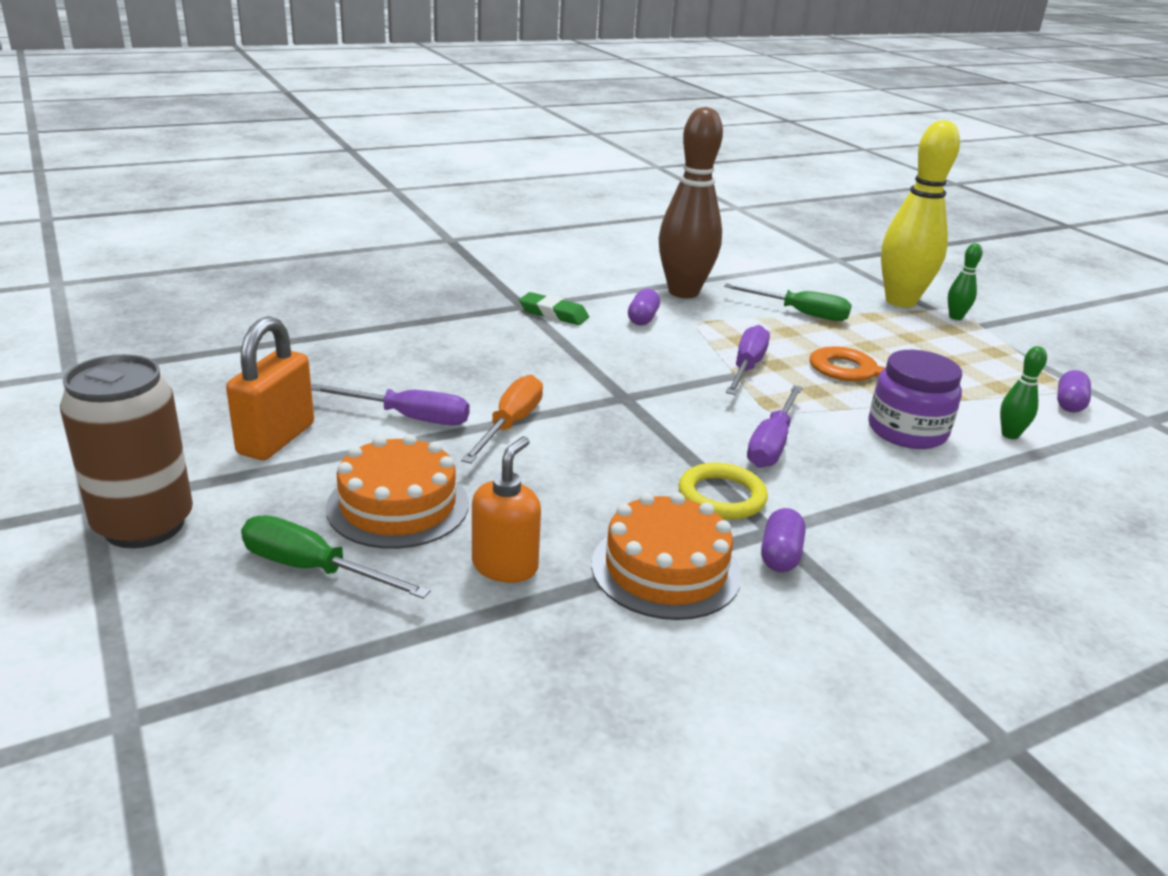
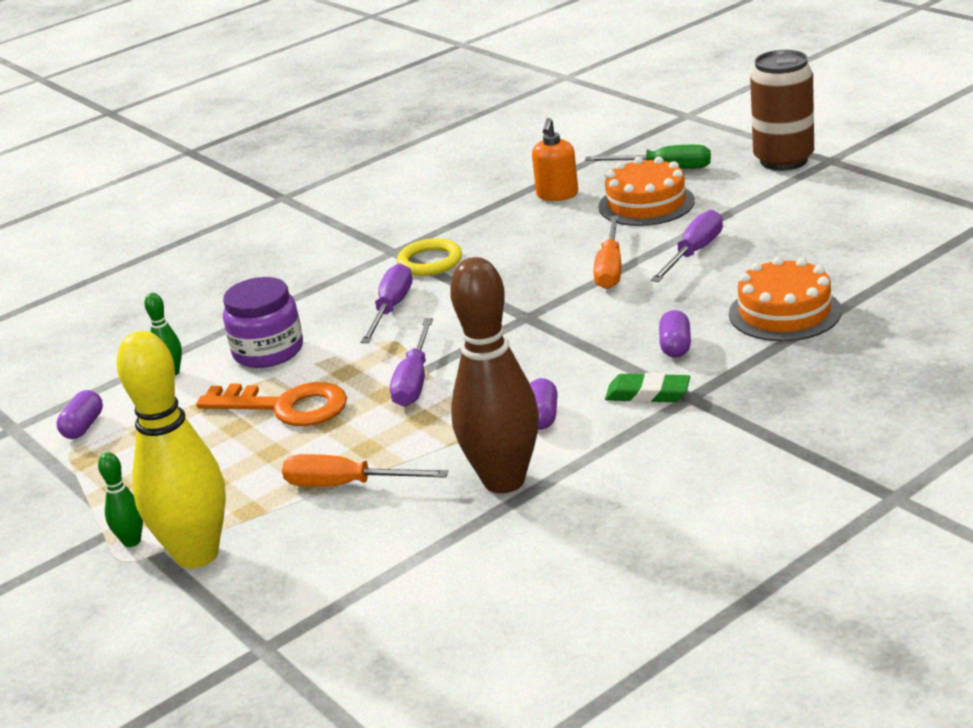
camera: 175 degrees right, 0 degrees up
orange padlock [226,316,314,460] -> none
purple screwdriver [311,384,469,425] -> purple screwdriver turned 120 degrees clockwise [651,210,723,282]
orange cake [592,492,741,620] -> orange cake moved to [729,257,842,341]
green screwdriver [724,283,852,321] -> orange screwdriver [282,454,448,486]
purple capsule [761,508,806,572] -> purple capsule moved to [659,310,691,358]

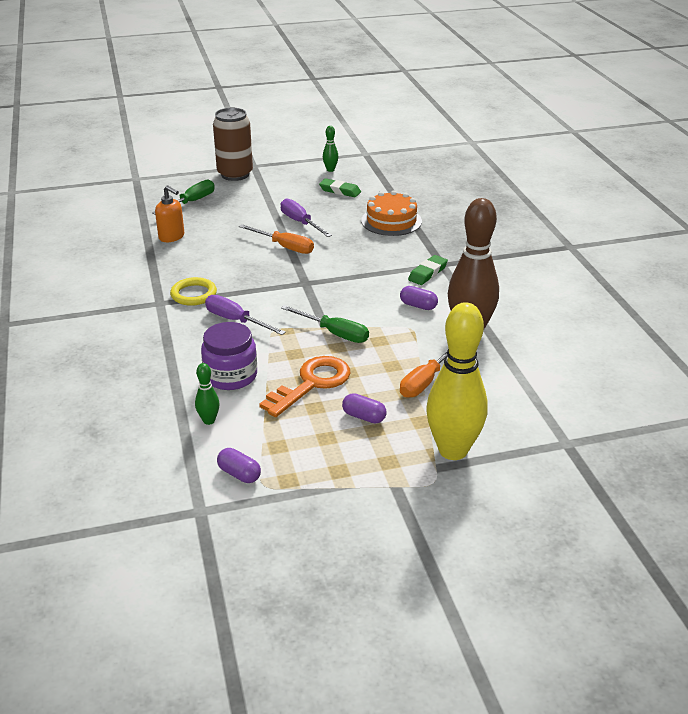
camera: 70 degrees left, 5 degrees up
green bowling pin [98,452,143,547] -> green bowling pin moved to [323,126,338,172]
purple screwdriver [390,318,433,407] -> green screwdriver [281,305,369,343]
orange cake [599,157,695,226] -> none
purple capsule [659,310,691,358] -> purple capsule moved to [342,393,386,424]
none -> green eraser [319,179,361,197]

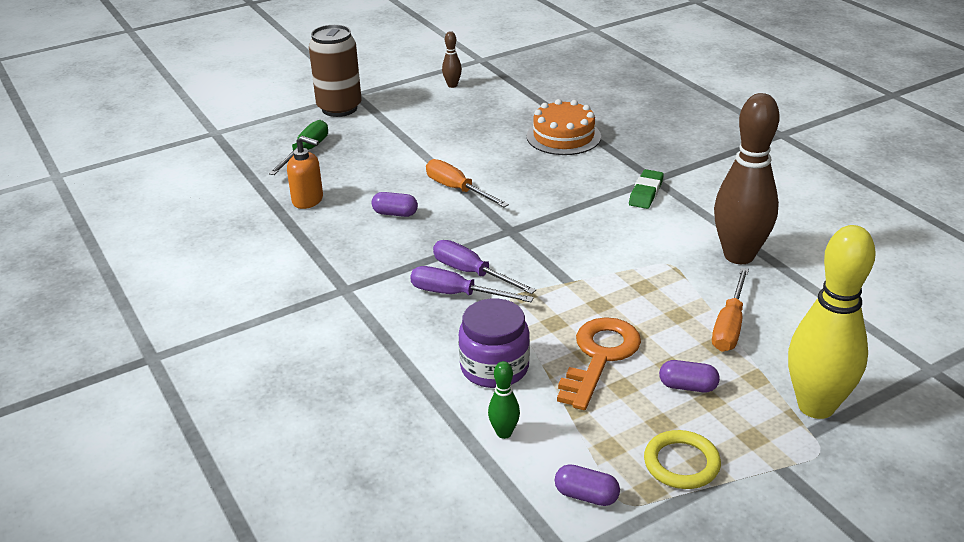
camera: 15 degrees left, 0 degrees up
yellow ring [170,277,217,306] -> yellow ring moved to [644,430,721,489]
orange screwdriver [239,224,314,254] -> orange screwdriver turned 150 degrees counterclockwise [426,159,509,207]
purple screwdriver [280,198,332,237] -> purple screwdriver moved to [433,240,536,294]
green screwdriver [281,305,369,343] -> none
green eraser [319,179,361,197] -> none
green bowling pin [323,126,338,172] -> brown bowling pin [442,31,462,88]
purple capsule [400,286,438,310] -> purple capsule moved to [372,192,418,217]

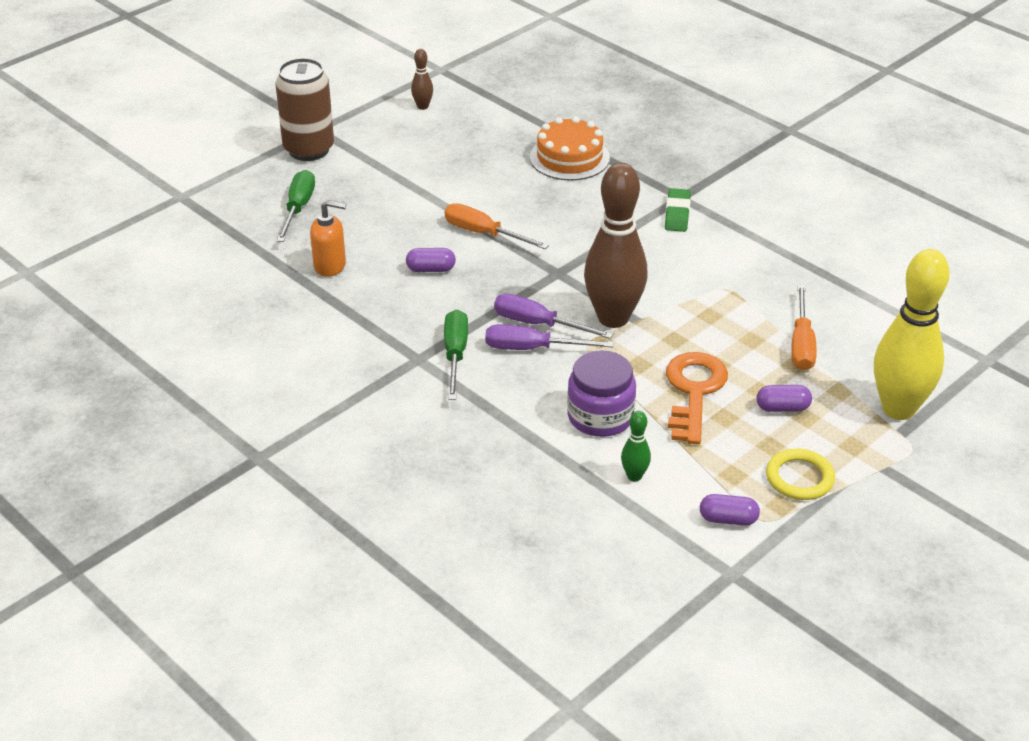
camera: 15 degrees left, 5 degrees up
brown bowling pin [714,93,780,264] -> brown bowling pin moved to [584,162,648,328]
none -> green screwdriver [444,310,468,400]

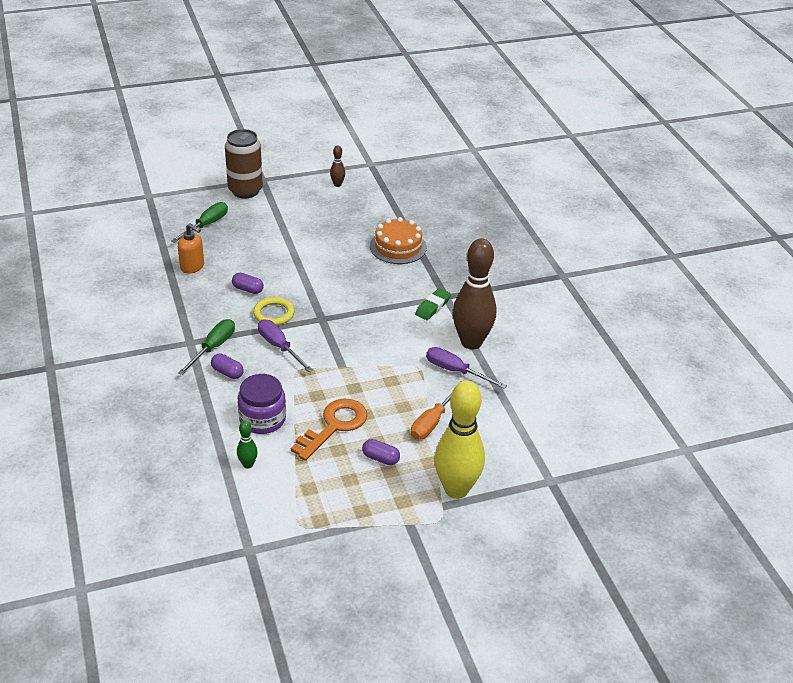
camera: 25 degrees right, 0 degrees up
orange screwdriver [445,203,549,249] -> none
purple screwdriver [485,324,614,350] -> purple screwdriver moved to [426,347,507,389]
brown bowling pin [584,162,648,328] -> brown bowling pin moved to [453,238,496,349]
purple capsule [700,494,760,526] -> purple capsule moved to [211,353,244,379]
yellow ring [766,449,835,500] -> yellow ring moved to [253,297,295,325]

